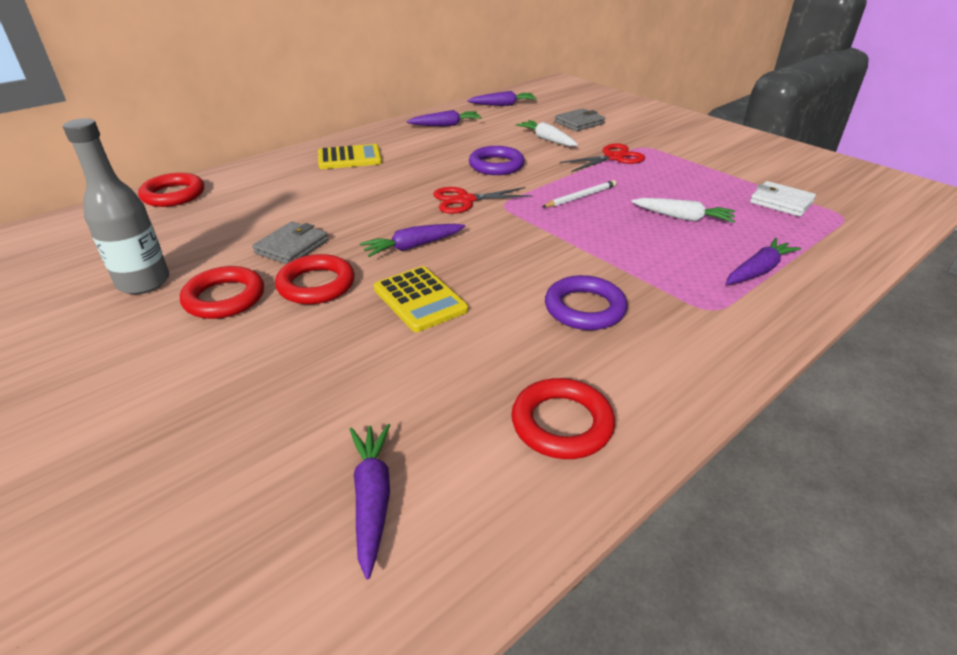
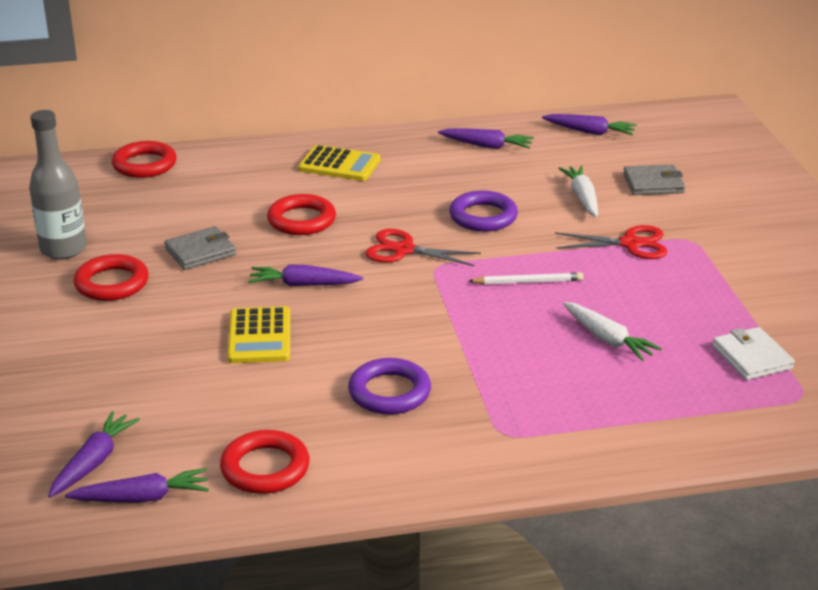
camera: 30 degrees right, 5 degrees down
red ring [275,254,355,304] -> red ring moved to [267,194,336,235]
purple carrot [726,238,801,284] -> purple carrot moved to [65,468,209,503]

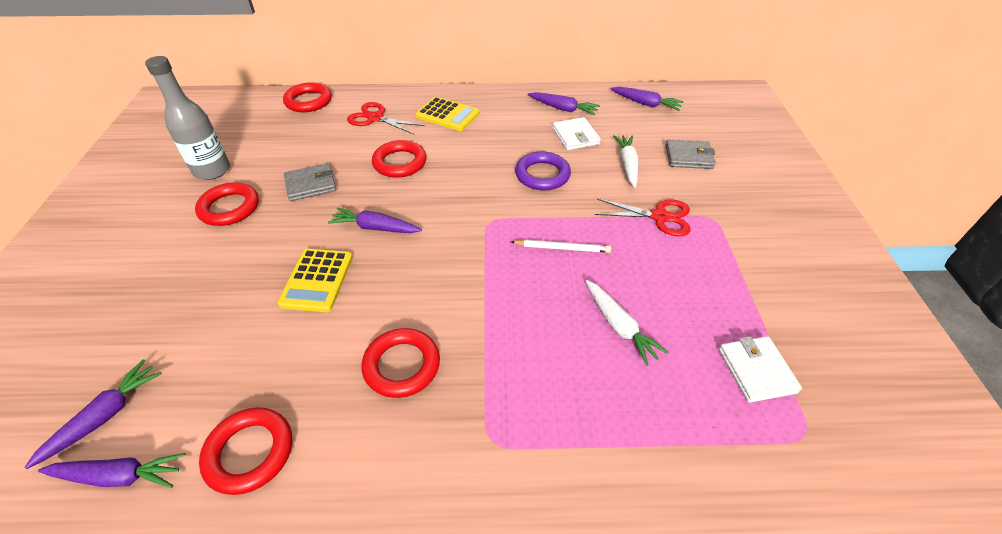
camera: 10 degrees right, 15 degrees up
purple ring [348,358,431,414] -> red ring [362,328,440,398]
red scissors [365,229,481,266] -> red scissors moved to [347,102,425,135]
none -> white wallet [552,117,601,150]

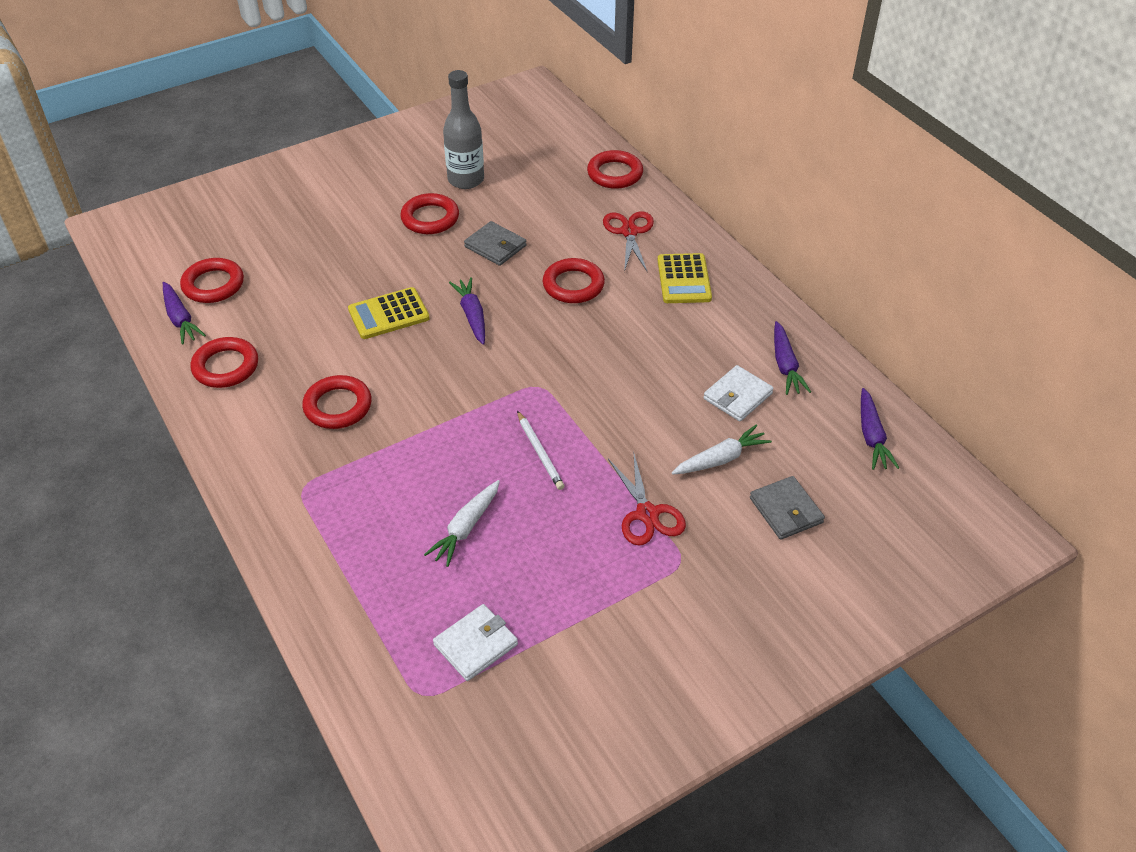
camera: 60 degrees right, 0 degrees up
purple carrot [24,359,162,469] -> red ring [180,258,244,303]
purple ring [515,151,571,191] -> none

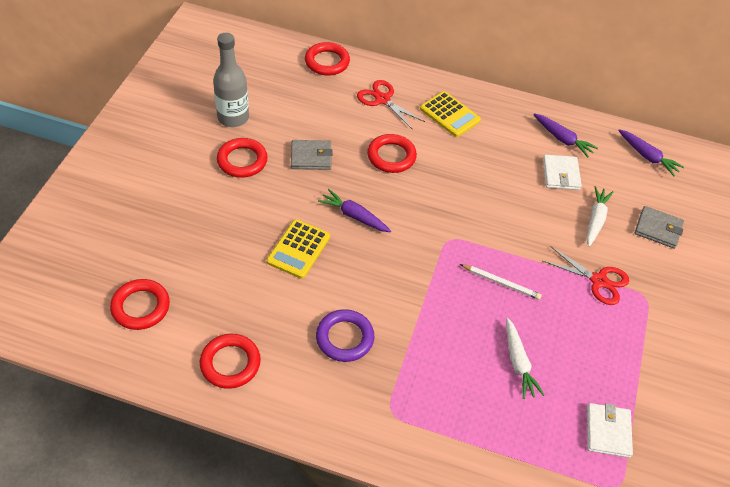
camera: 45 degrees left, 5 degrees up
purple carrot [163,282,206,345] -> none
red ring [302,375,372,429] -> purple ring [316,309,374,362]

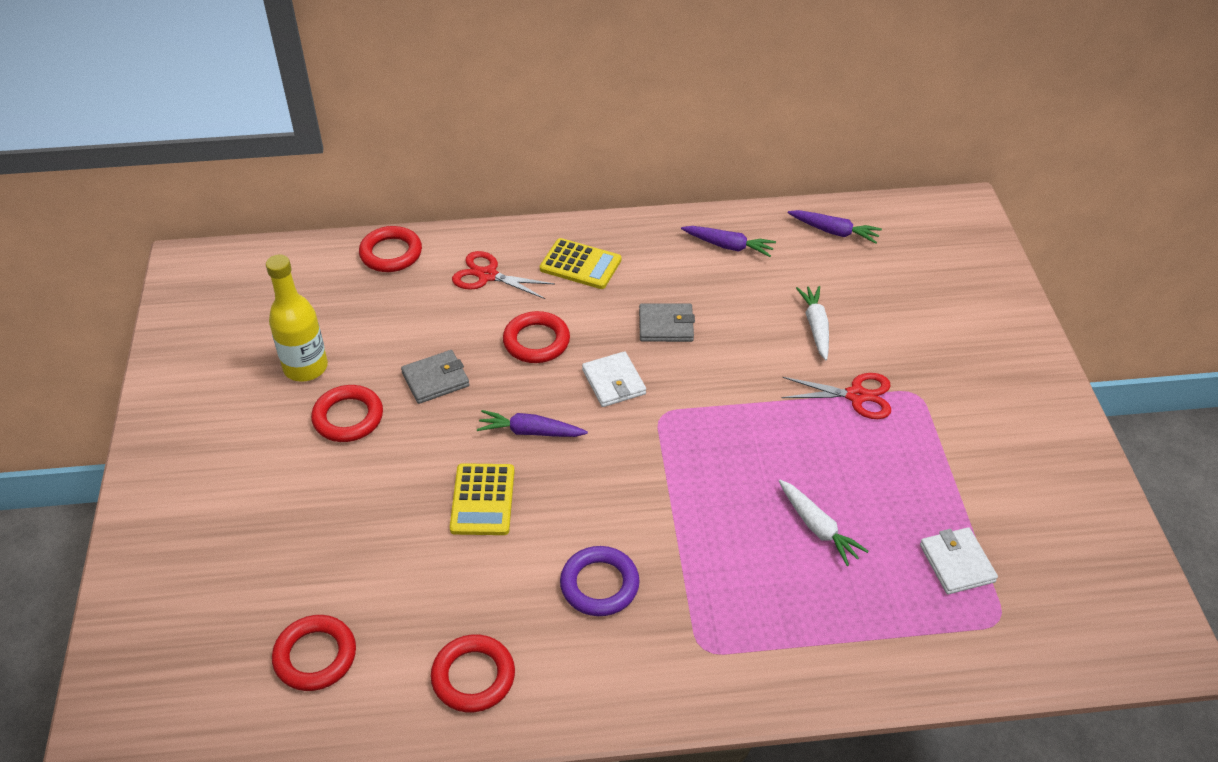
camera: 20 degrees left, 5 degrees down
grey bottle [213,33,249,127] -> yellow bottle [266,254,328,382]
white pencil [460,264,542,300] -> none
white wallet [543,155,582,190] -> white wallet moved to [582,351,646,407]
grey wallet [635,206,684,249] -> grey wallet moved to [639,304,695,342]

